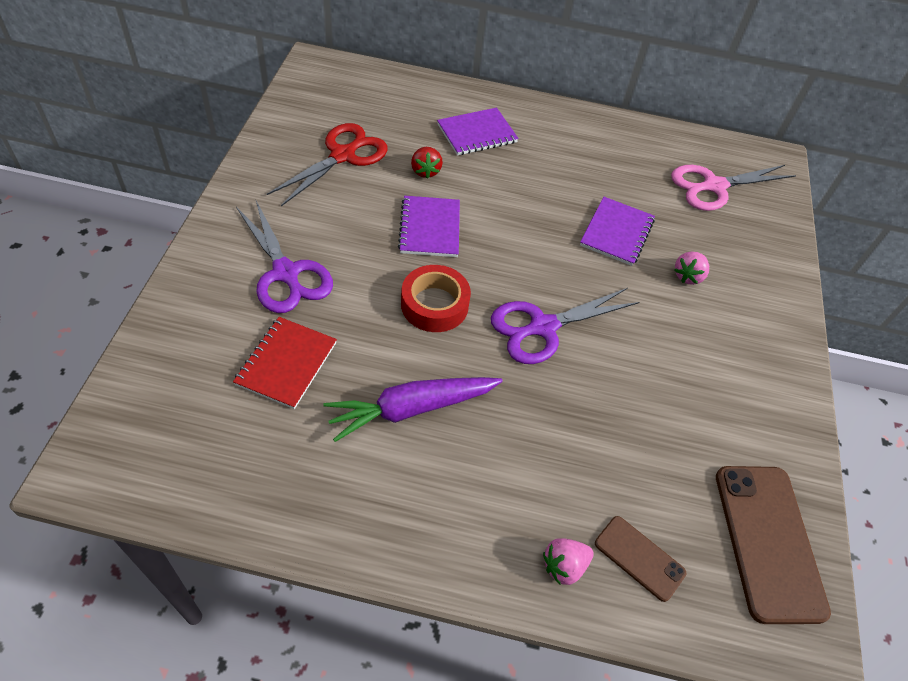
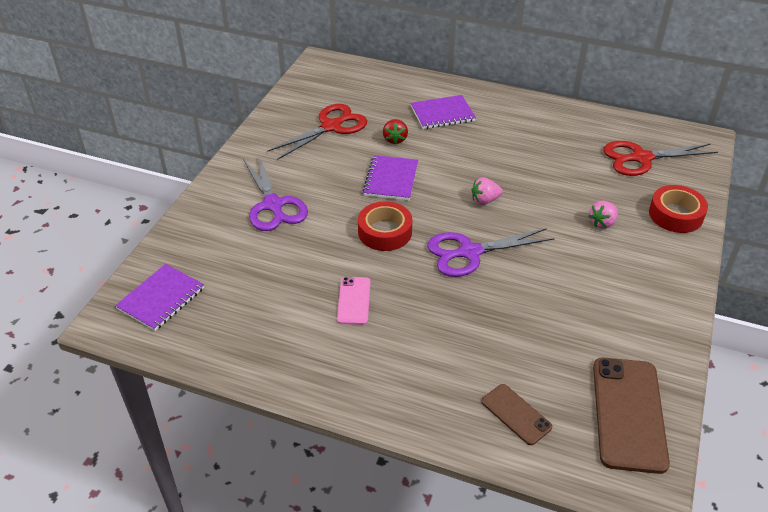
camera: 15 degrees right, 10 degrees down
red notebook [233,317,337,409] -> none
purple carrot [324,377,503,442] -> pink phone [337,277,371,325]
pink strawberry [543,538,594,585] -> pink strawberry moved to [471,177,503,205]
purple notebook [580,197,655,266] -> purple notebook moved to [115,264,204,331]
pink scissors [671,165,796,211] -> red scissors [603,141,718,176]
none -> red tape [649,185,708,233]

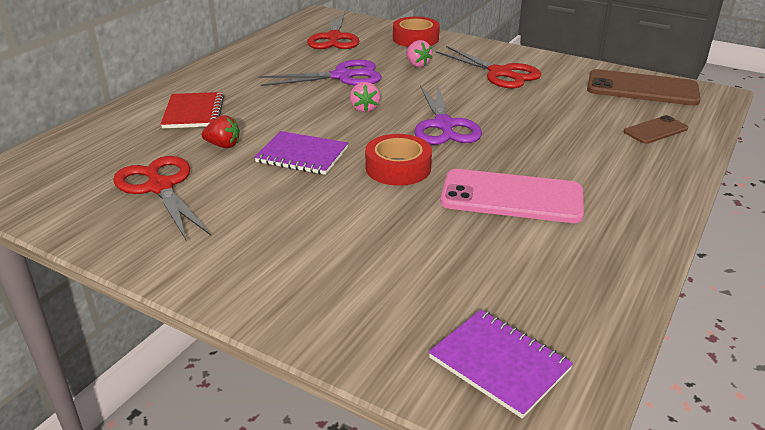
camera: 80 degrees left, 10 degrees down
purple scissors [243,154,308,231] -> purple scissors moved to [259,59,382,86]
pink phone [337,277,371,325] -> pink phone [441,169,584,223], size x1.86
purple notebook [411,95,476,129] -> red notebook [161,92,224,128]
none -> red scissors [436,46,542,88]

